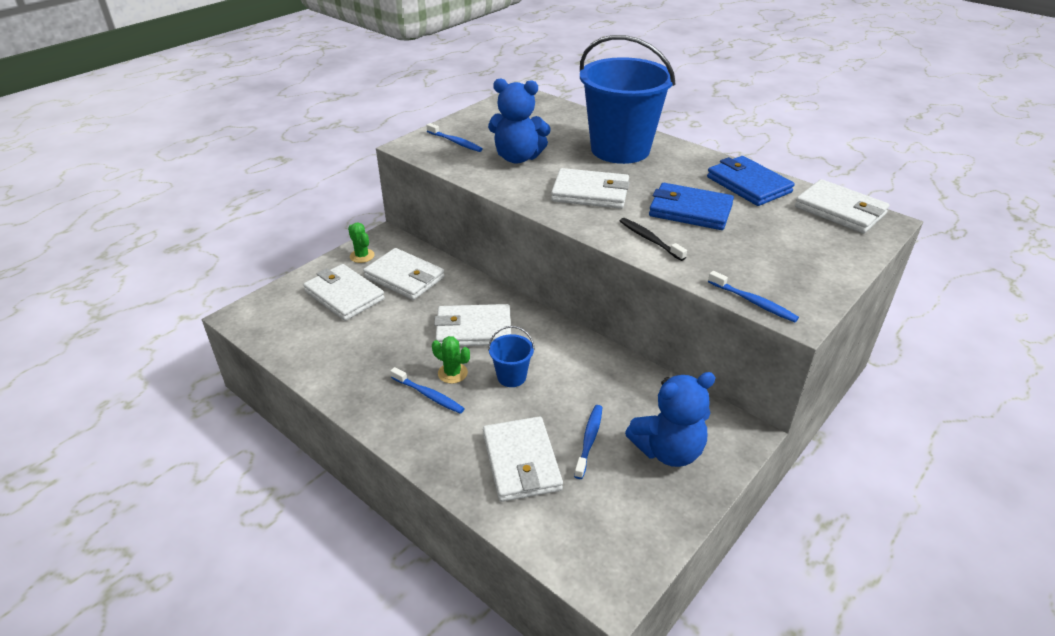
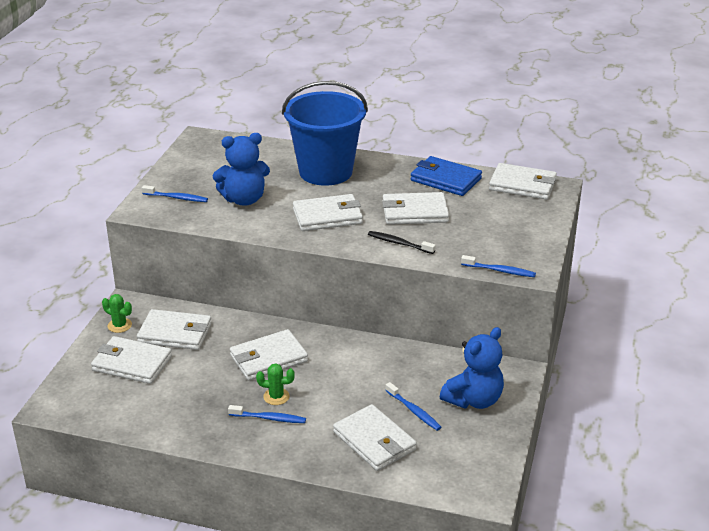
camera: 25 degrees left, 5 degrees down
blue bucket [488,326,535,387] -> none
blue toothbrush [574,405,603,479] -> blue toothbrush turned 150 degrees clockwise [385,382,441,431]
blue wallet [649,183,734,230] -> white wallet [382,192,449,225]

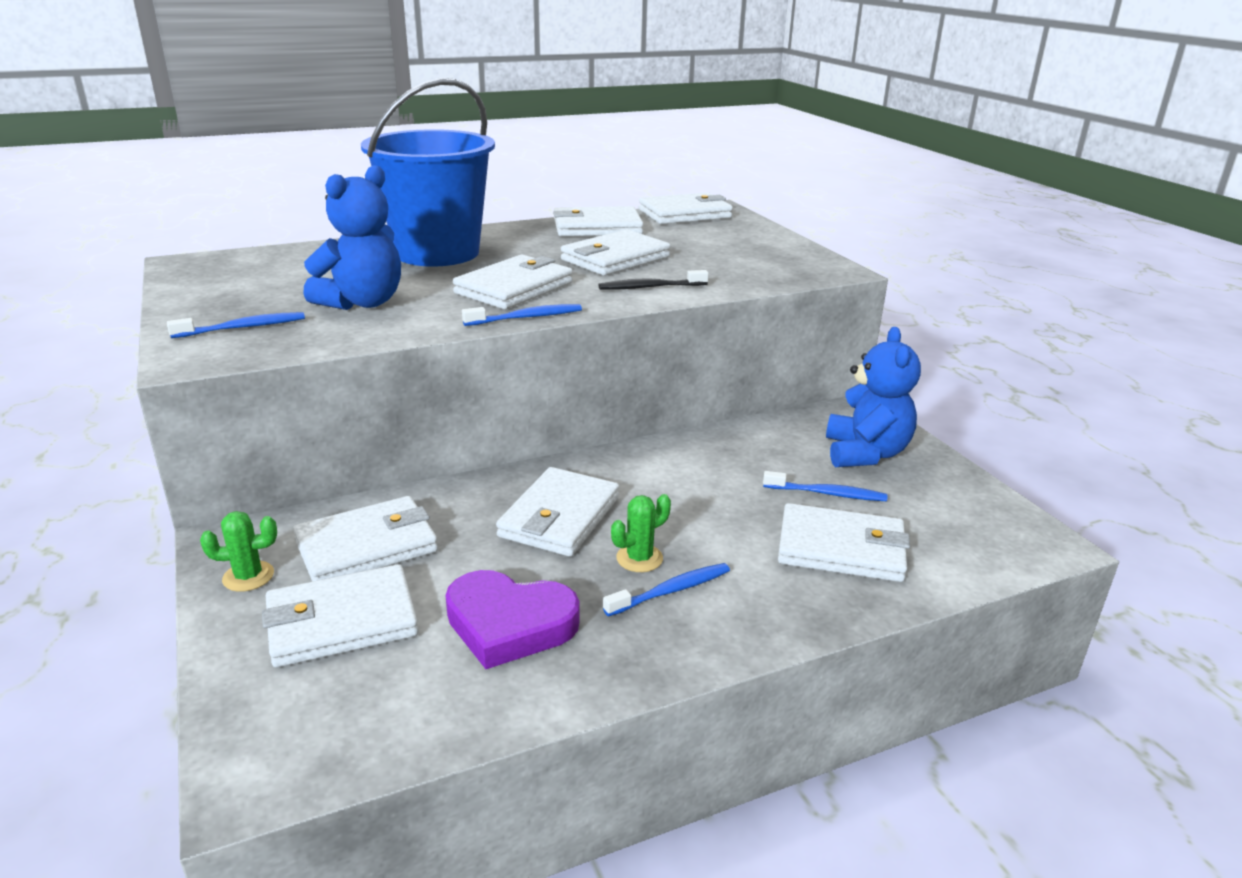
camera: 40 degrees left, 5 degrees down
blue wallet [410,156,482,196] -> white wallet [553,206,643,237]
blue toothbrush [461,255,536,277] -> blue toothbrush moved to [462,304,582,326]
none -> purple heart [445,570,580,669]

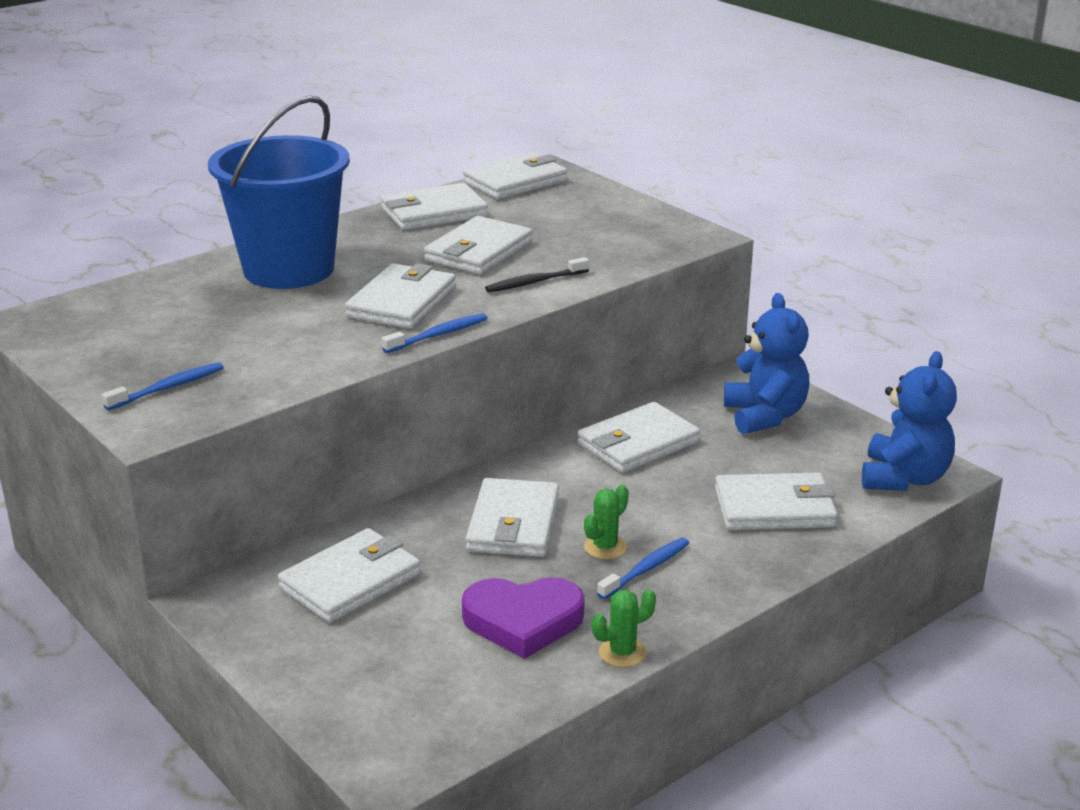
camera: 15 degrees left, 0 degrees up
green cactus [200,511,277,592] -> green cactus moved to [592,589,656,668]
white wallet [262,564,419,668] -> white wallet moved to [578,402,700,473]
blue teddy bear [303,165,401,310] -> blue teddy bear moved to [862,351,957,491]
blue toothbrush [763,471,887,501] -> none

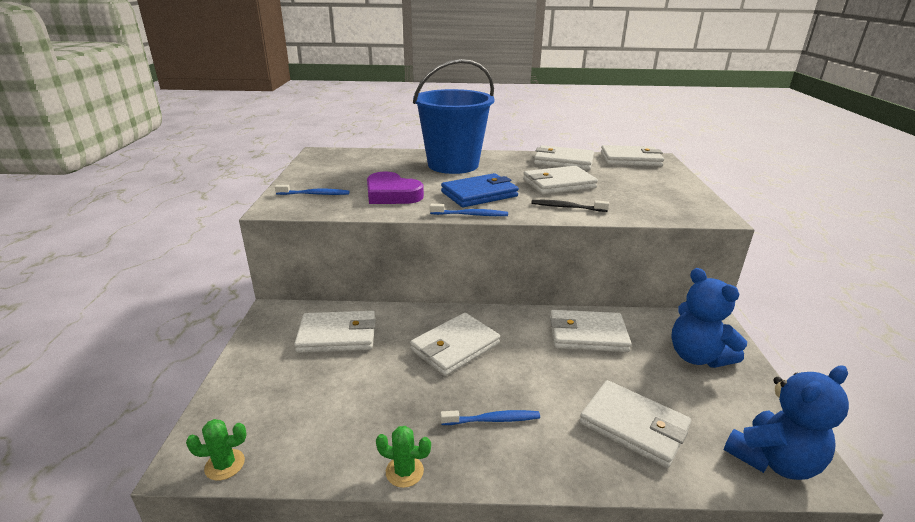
camera: 40 degrees right, 0 degrees up
white wallet [345,263,456,329] -> blue wallet [441,173,519,207]
purple heart [462,577,585,659] -> purple heart moved to [367,172,424,204]
green cactus [584,485,629,559] -> green cactus moved to [186,419,247,481]
blue teddy bear [724,293,810,434] -> blue teddy bear turned 120 degrees clockwise [671,268,747,368]

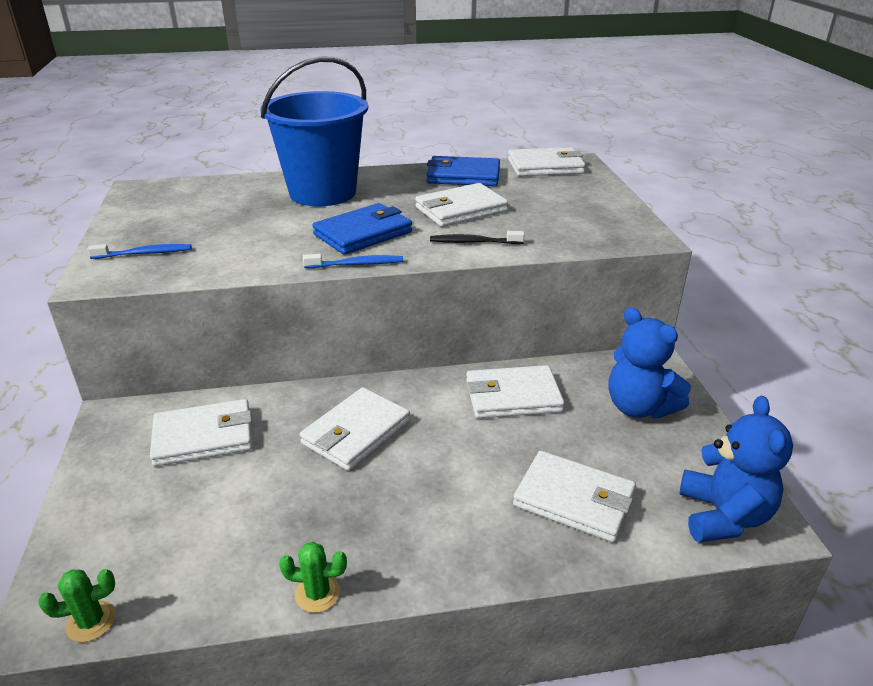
camera: 10 degrees left, 5 degrees up
purple heart [367,172,424,204] -> none
blue toothbrush [440,410,540,425] -> none
white wallet [534,145,594,170] -> blue wallet [426,156,500,186]
blue teddy bear [724,365,849,480] -> blue teddy bear turned 45 degrees counterclockwise [679,396,793,543]

